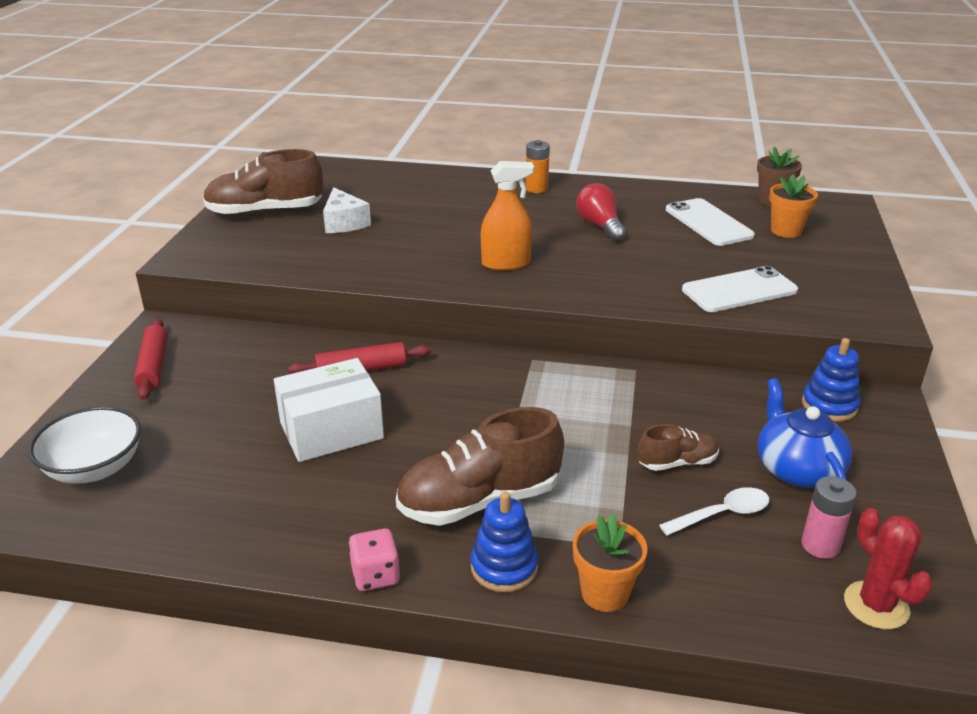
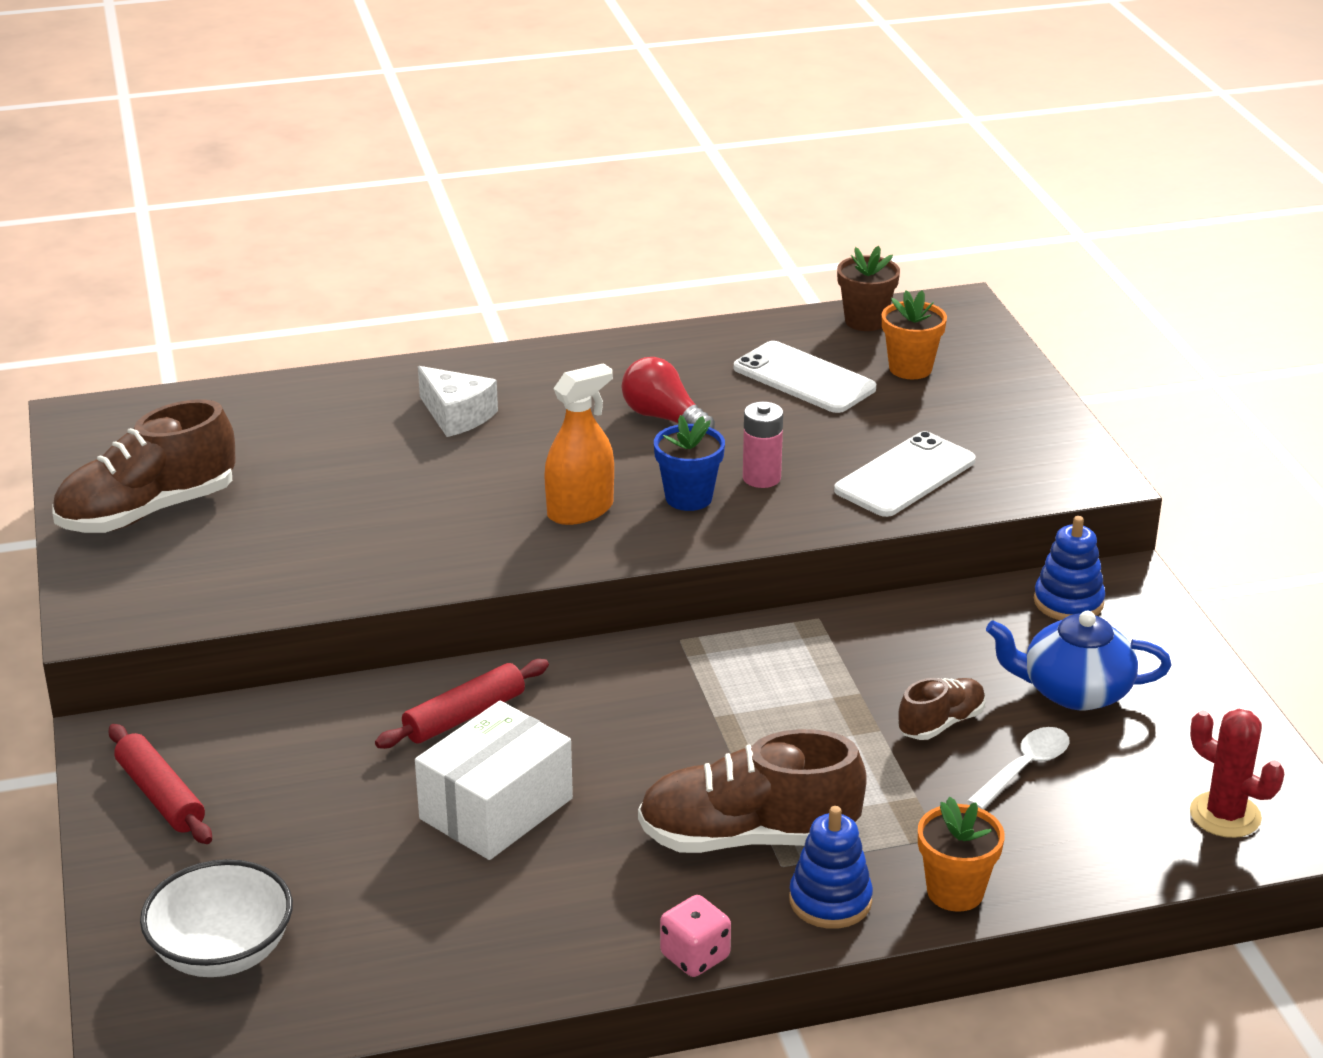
camera: 25 degrees left, 0 degrees up
white cheese [323,187,371,233] -> white cheese moved to [418,366,498,437]
brown shoe [396,407,564,526] -> brown shoe turned 45 degrees clockwise [638,729,867,853]
orange battery [525,140,550,193] -> none
blue teapot [758,378,852,487] -> blue teapot turned 45 degrees counterclockwise [986,611,1172,710]
pink battery [801,476,857,559] -> pink battery moved to [743,402,783,488]
none -> blue flower pot [654,415,725,511]

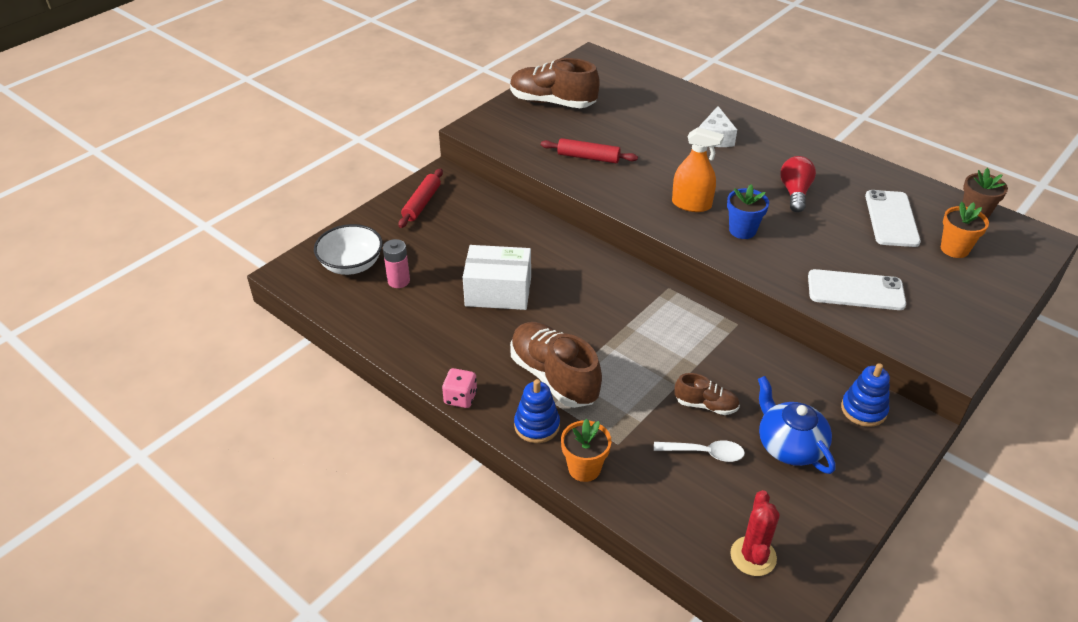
camera: 55 degrees right, 10 degrees up
red rolling pin [375,659,549,749] -> red rolling pin moved to [541,138,638,163]
pink battery [743,402,783,488] -> pink battery moved to [383,239,410,288]

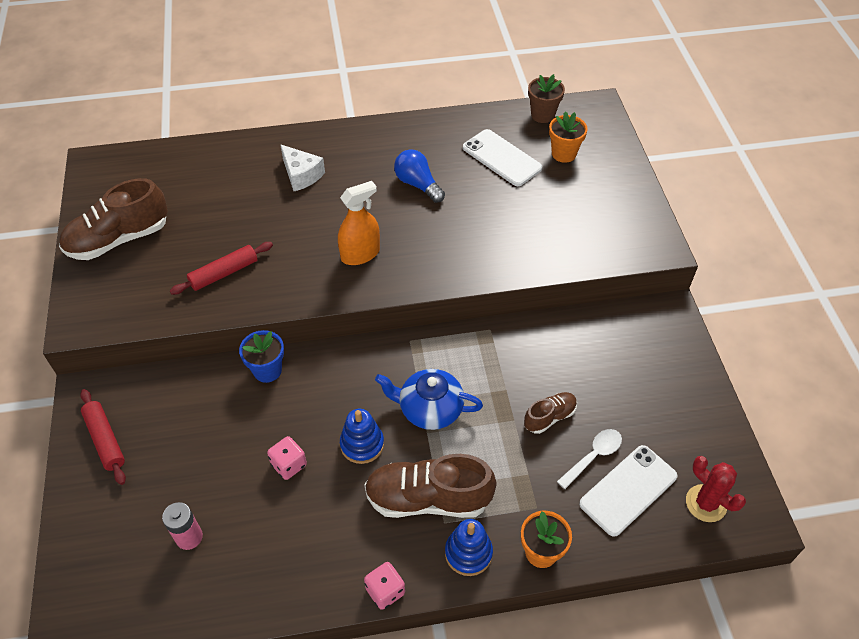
camera: 50 degrees left, 10 degrees up
white bowl [314,224,383,275] -> none
white box [463,245,531,310] -> pink dice [267,436,307,480]
blue flower pot [727,184,769,239] -> blue flower pot moved to [239,330,284,383]
blue teapot [758,376,836,474] -> blue teapot moved to [375,369,483,430]
red light bulb [780,156,816,212] -> blue light bulb [394,149,445,203]
white phone [808,269,906,310] -> white phone moved to [579,445,677,537]
blue stacking toy [841,363,890,427] -> blue stacking toy moved to [340,409,384,464]

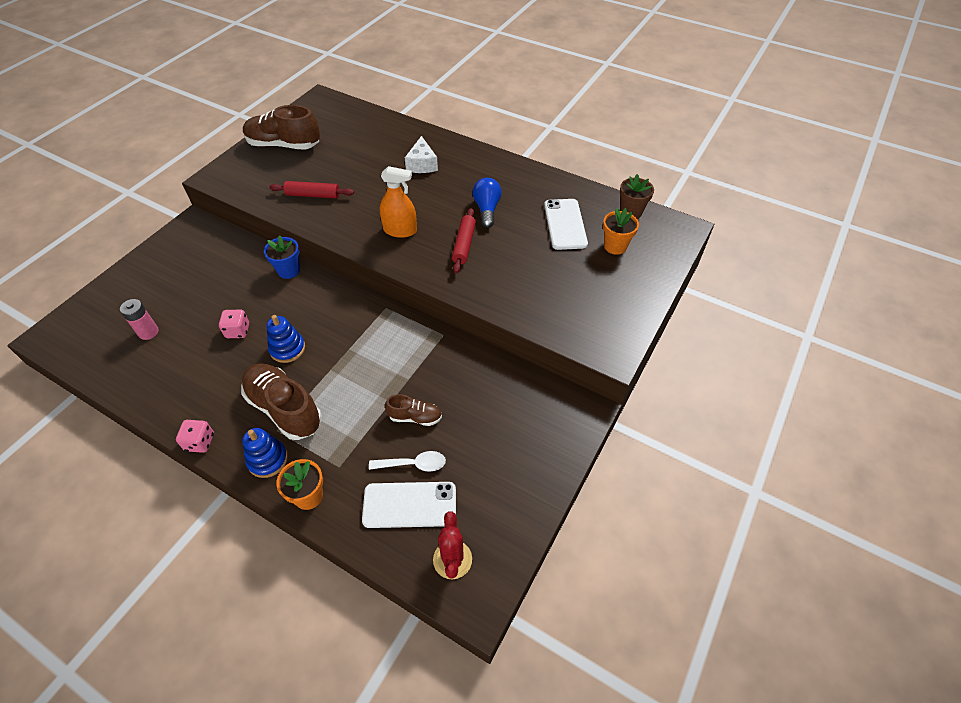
camera: 40 degrees right, 0 degrees up
red rolling pin [80,389,126,485] -> red rolling pin moved to [452,208,476,273]
blue teapot [375,369,483,430] -> none

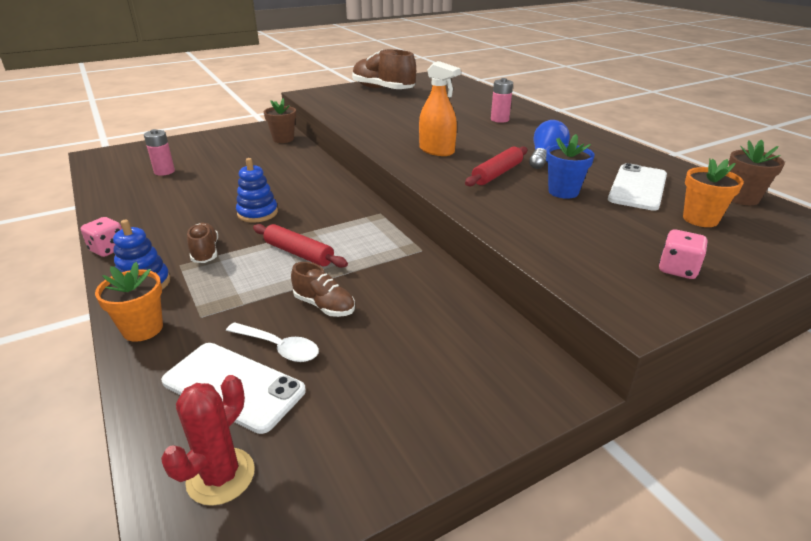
camera: 30 degrees right, 20 degrees down
pink dice [219,310,249,338] -> pink dice moved to [659,230,708,279]
brown shoe [241,364,322,440] -> brown shoe [187,223,218,263], size x0.52
blue flower pot [264,235,300,279] -> blue flower pot moved to [546,134,595,199]
red rolling pin [269,181,354,199] -> red rolling pin moved to [253,224,348,268]
white cheese [405,136,438,173] -> pink battery [491,78,513,123]
none -> brown flower pot [264,98,296,143]

